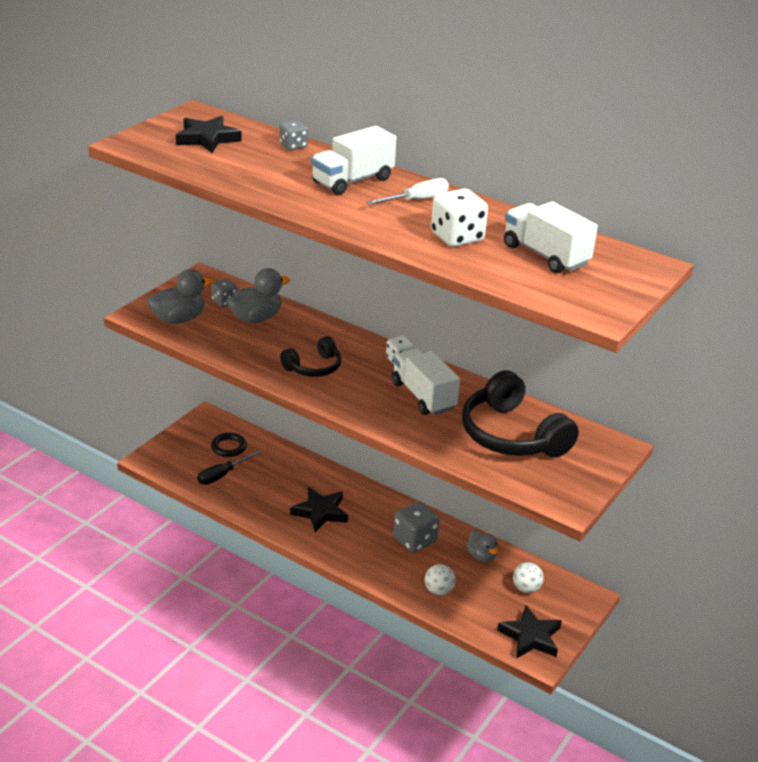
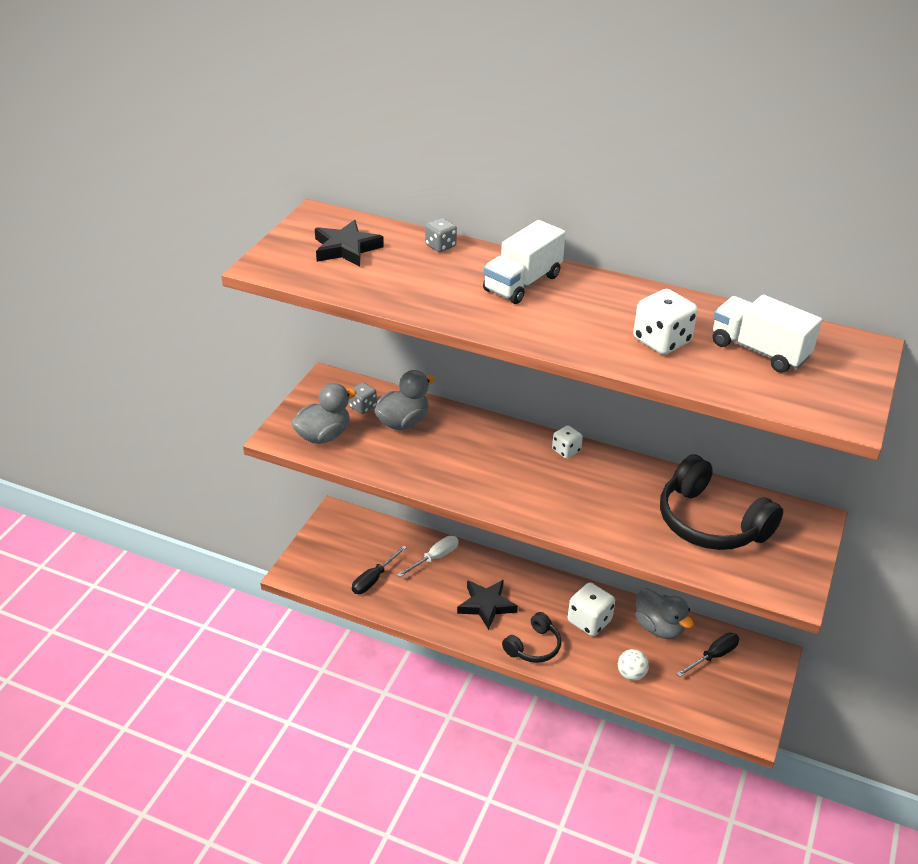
camera: 10 degrees left, 5 degrees up
black ring [211,433,247,457] -> none
black headphones [280,336,341,377] -> black headphones moved to [502,612,561,663]
white screwdriver [366,178,449,205] -> white screwdriver moved to [397,536,459,577]
white truck [392,348,460,415] -> none
grey dice [393,501,439,553] -> white dice [568,582,615,636]
grey duck [466,530,498,562] -> grey duck [635,588,694,639], size x1.57
black star [497,605,562,659] -> none
white ball [513,562,544,593] -> black screwdriver [676,633,739,677]

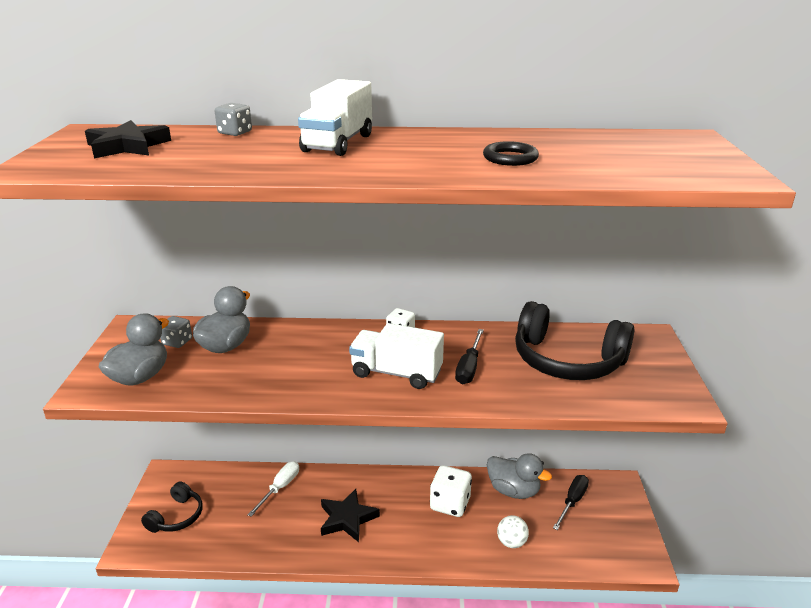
camera: 20 degrees left, 10 degrees down
black screwdriver [352,545,407,594] -> black screwdriver moved to [455,329,484,384]
black headphones [502,612,561,663] -> black headphones moved to [141,482,202,533]
white dice [633,289,698,355] -> black ring [483,141,539,166]
white truck [713,295,822,373] -> white truck moved to [349,323,444,389]

